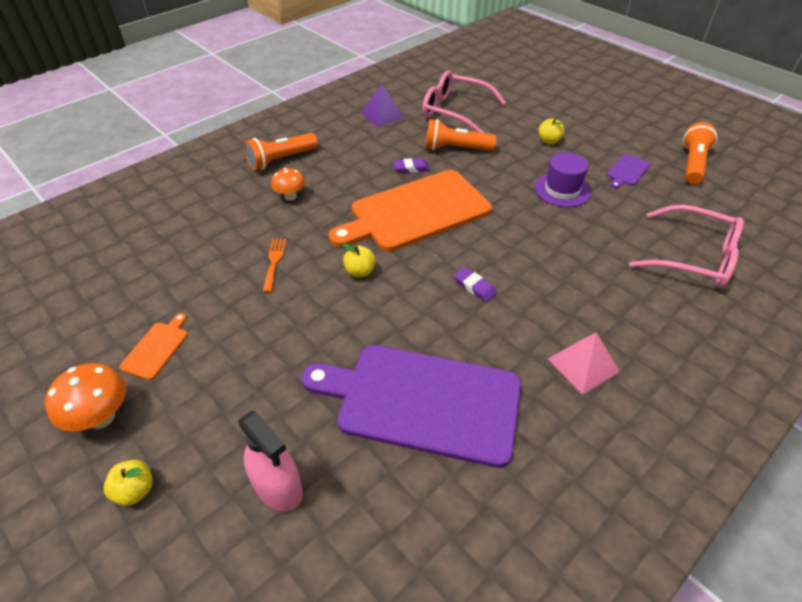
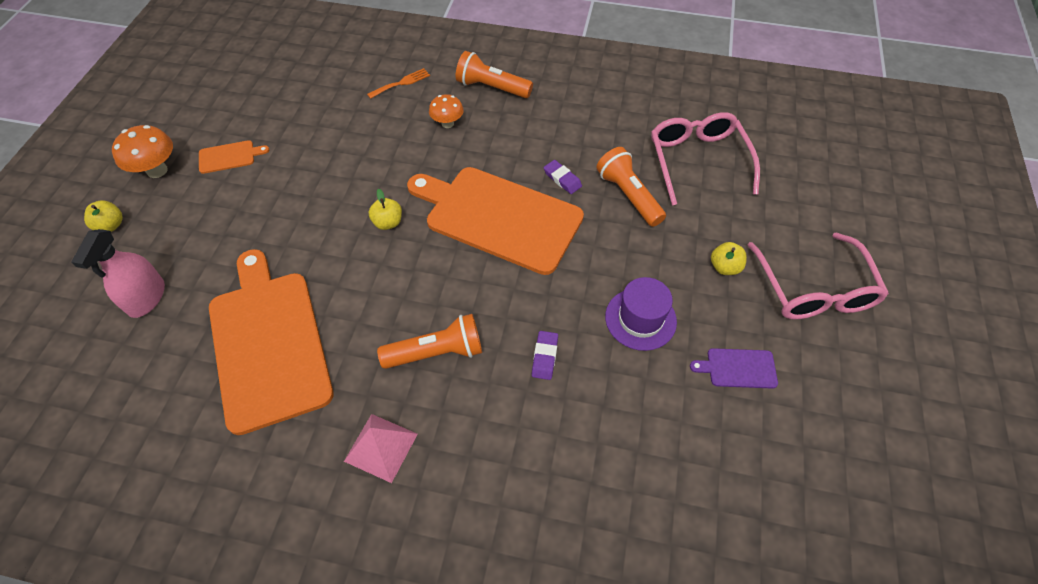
camera: 55 degrees right, 10 degrees up
orange fork [263,239,286,293] -> orange fork moved to [367,68,430,99]
purple cutting board [301,345,521,468] -> orange cutting board [209,249,333,435]
purple pyramid [361,84,405,127] -> none
purple eraser [454,267,496,302] -> purple eraser moved to [532,331,558,380]
pink glasses [629,205,744,288] -> pink glasses moved to [748,232,889,320]
orange flashlight [683,122,718,184] -> orange flashlight moved to [377,314,482,369]

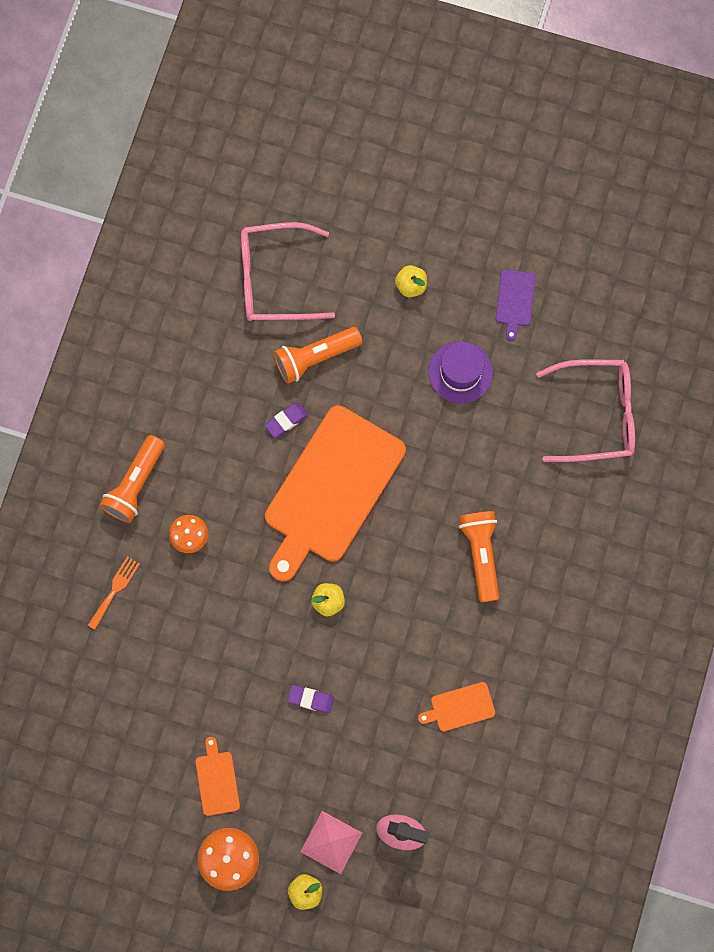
camera: 85 degrees left, 20 degrees up
orange cutting board [209,249,333,435] -> orange cutting board [418,682,495,731], size x0.40
pink pyramid [344,414,418,483] -> pink pyramid moved to [300,811,362,874]
orange fork [367,68,430,99] -> orange fork turned 60 degrees clockwise [88,556,140,630]
purple eraser [532,331,558,380] -> purple eraser moved to [288,685,334,713]
pink glasses [748,232,889,320] -> pink glasses moved to [536,359,635,462]

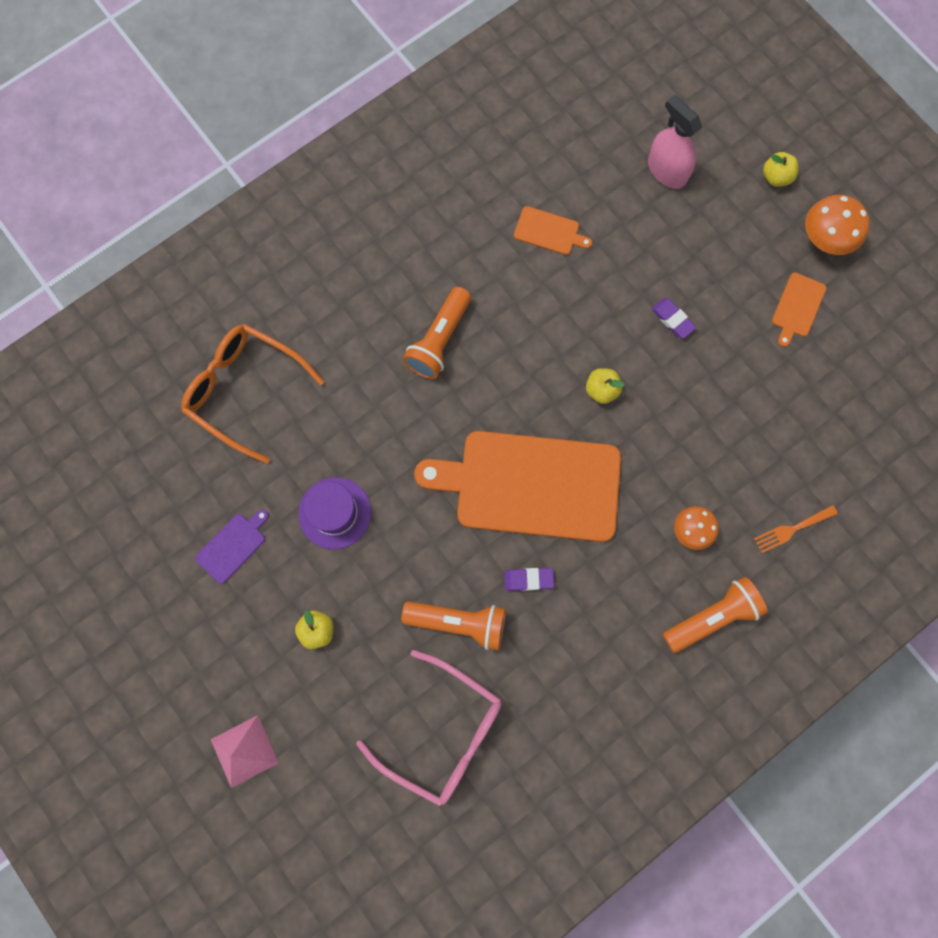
camera: 145 degrees left, 0 degrees up
orange cutting board [265,405,406,582] -> orange cutting board turned 150 degrees counterclockwise [414,431,621,542]
pink pyramid [300,811,362,874] -> pink pyramid moved to [211,715,279,788]
pink glasses [536,359,635,462] -> orange glasses [181,324,324,464]

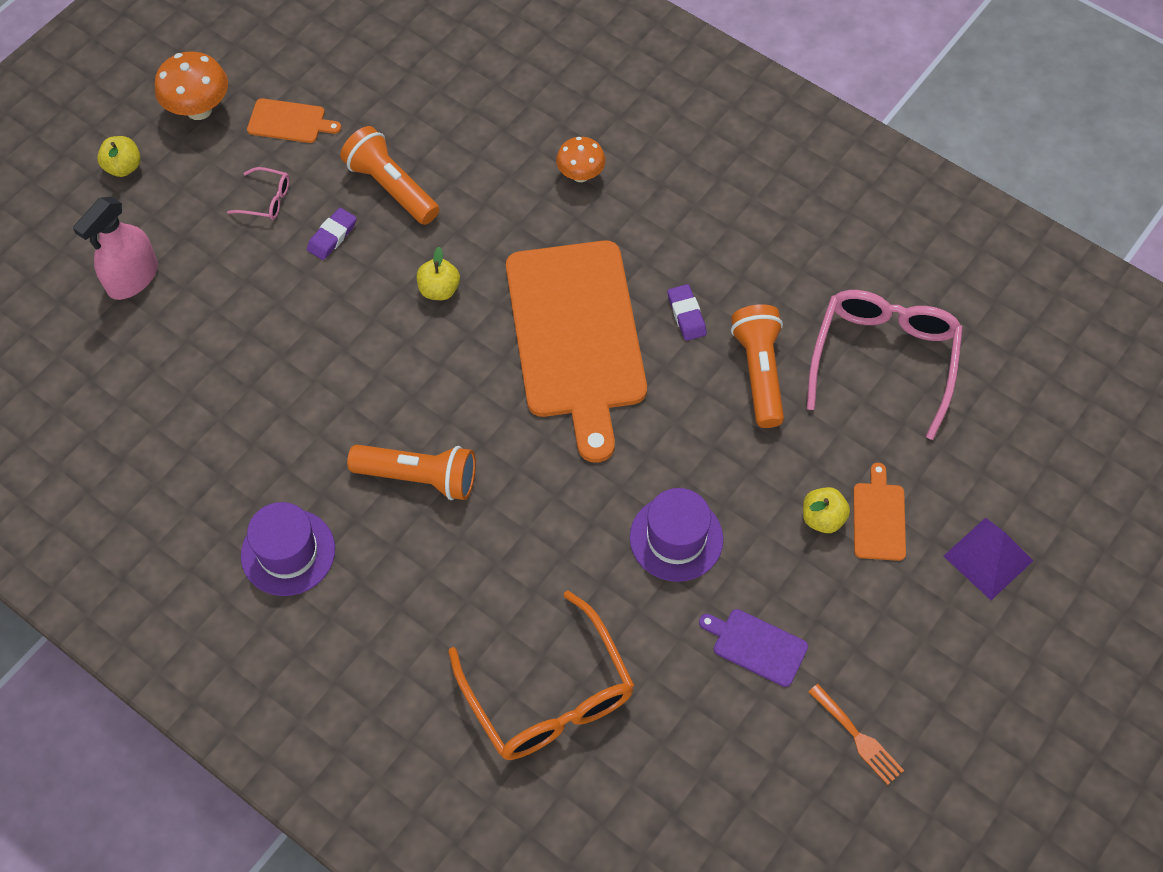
camera: 105 degrees left, 15 degrees down
orange glasses [181,324,324,464] -> orange glasses turned 45 degrees counterclockwise [448,590,635,760]
pink pyramid [211,715,279,788] -> purple pyramid [944,518,1033,600]
orange cutting board [514,206,592,255] -> orange cutting board moved to [853,463,906,561]
orange flashlight [663,577,768,653] -> orange flashlight moved to [340,126,439,225]
orange fork [754,505,838,553] -> orange fork moved to [809,684,904,785]
none -> pink glasses [227,167,289,220]
none -> purple hat [241,502,335,596]

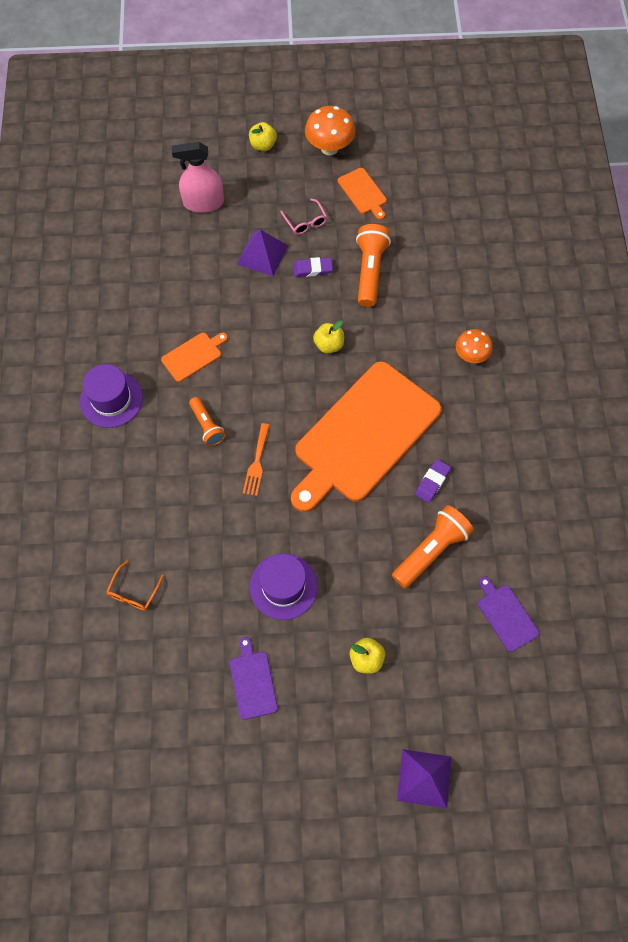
camera: 50 degrees right, 5 degrees up
orange flashlight [347,445,476,500] -> orange flashlight [189,397,226,446], size x0.61
orange glasses [448,590,635,760] -> orange glasses [106,561,164,611], size x0.43
pink glasses [807,290,963,440] -> purple cutting board [478,577,539,652]
orange fork [809,684,904,785] -> orange fork moved to [243,423,270,496]
orange cutting board [853,463,906,561] -> orange cutting board moved to [161,332,228,382]
none -> purple pyramid [237,229,288,276]

